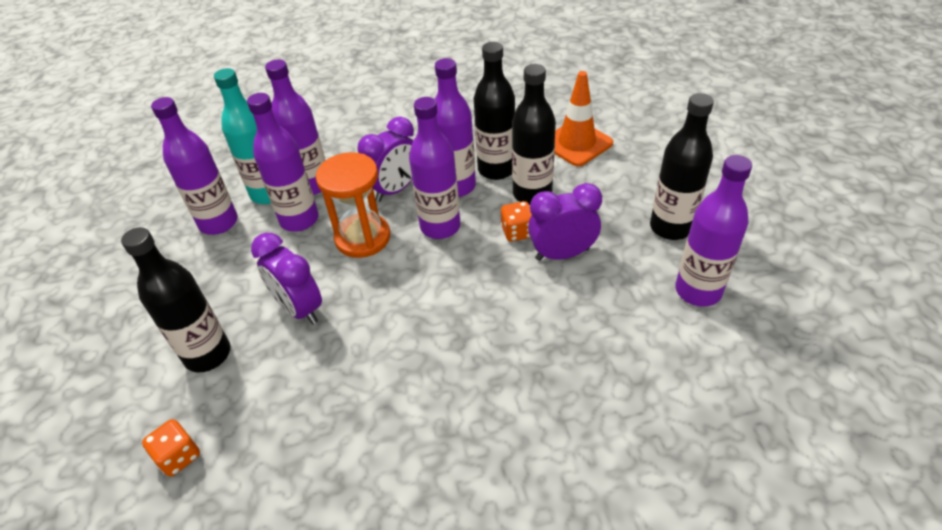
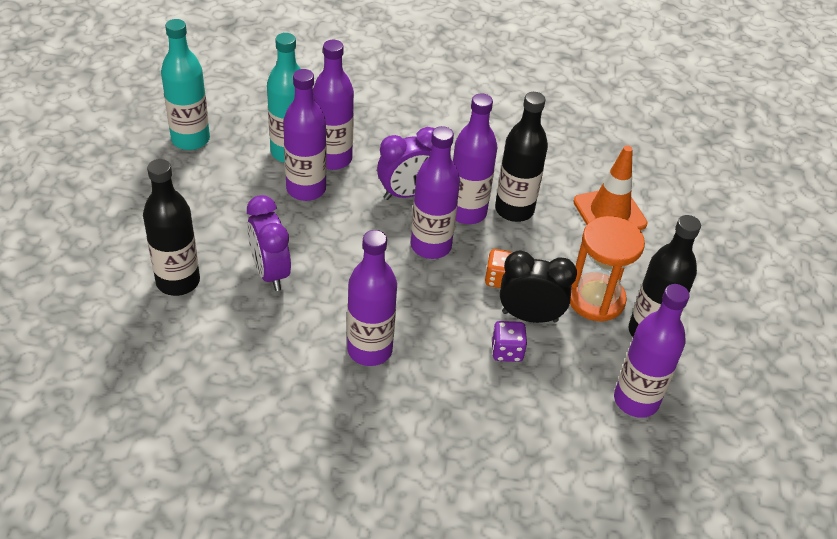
camera: 15 degrees right, 0 degrees up
orange dice [142,419,200,477] -> none
purple bottle [151,97,238,235] -> purple bottle moved to [347,230,397,366]
orange hourglass [316,152,390,258] -> orange hourglass moved to [570,216,645,322]
black bottle [512,64,556,205] -> none
purple clock [528,183,602,261] -> black clock [500,251,577,323]
none -> turquoise bottle [161,19,210,150]
none -> purple dice [491,321,527,362]

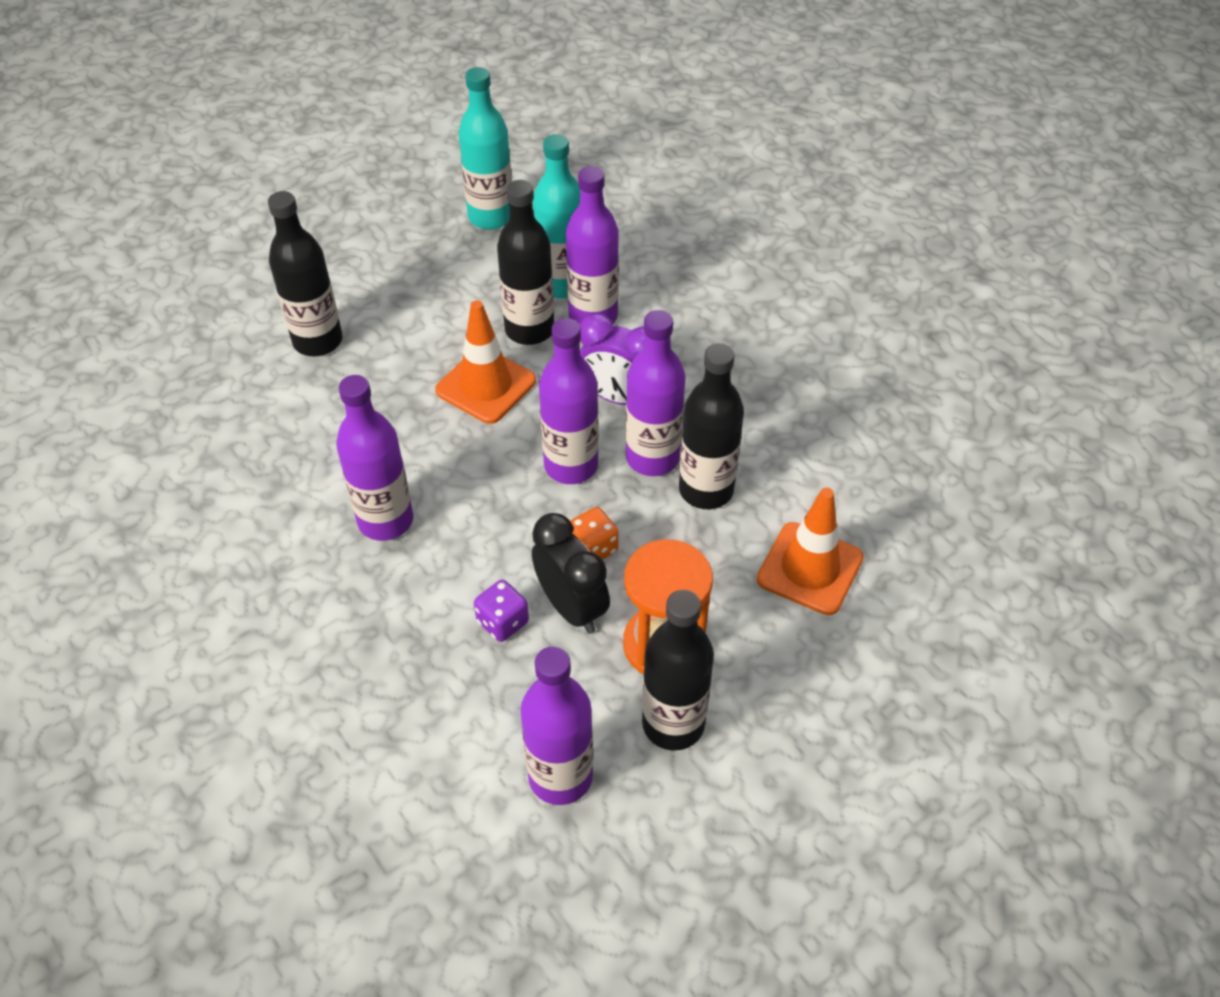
camera: 50 degrees right, 5 degrees up
purple clock [247,195,291,291] -> none
purple bottle [283,69,327,201] -> black bottle [497,180,554,345]
none -> orange traffic cone [435,300,536,424]

